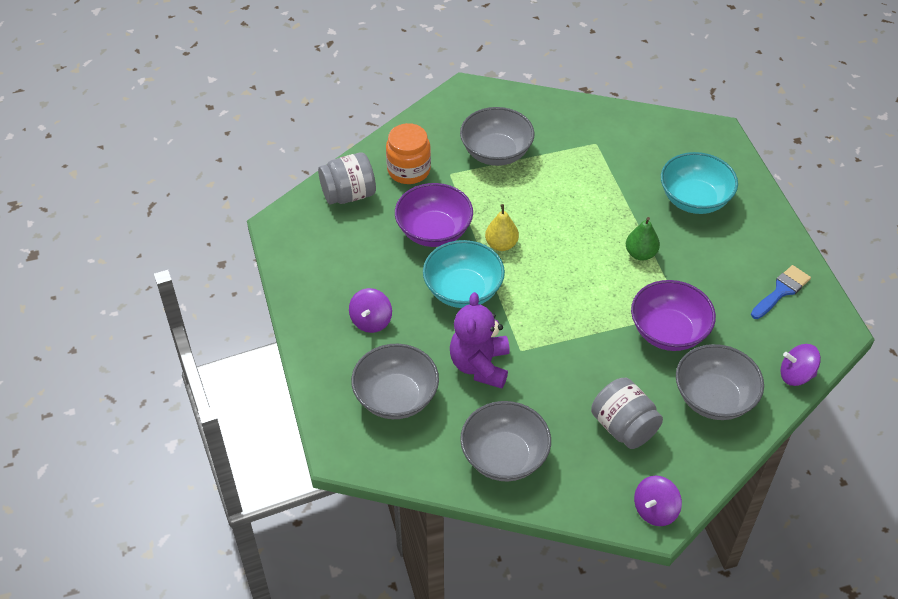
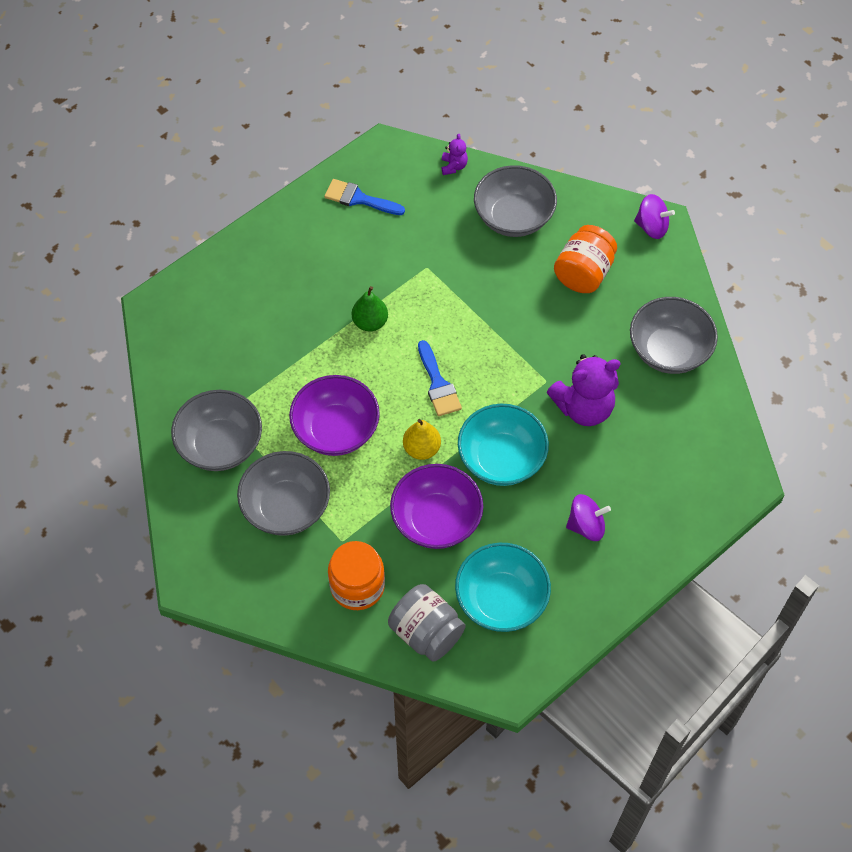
camera: 115 degrees left, 10 degrees up
grey bowl [351,344,439,419] -> grey bowl moved to [171,390,262,471]
grey jar [591,378,663,449] -> orange jar [554,225,617,293]
purple bowl [631,280,716,351] -> purple bowl moved to [289,375,380,456]
turquoise bowl [661,152,738,214] -> turquoise bowl moved to [455,543,551,632]
purple spinning top [781,344,821,386] -> purple teddy bear [442,134,468,175]
none -> blue brush [418,340,462,416]

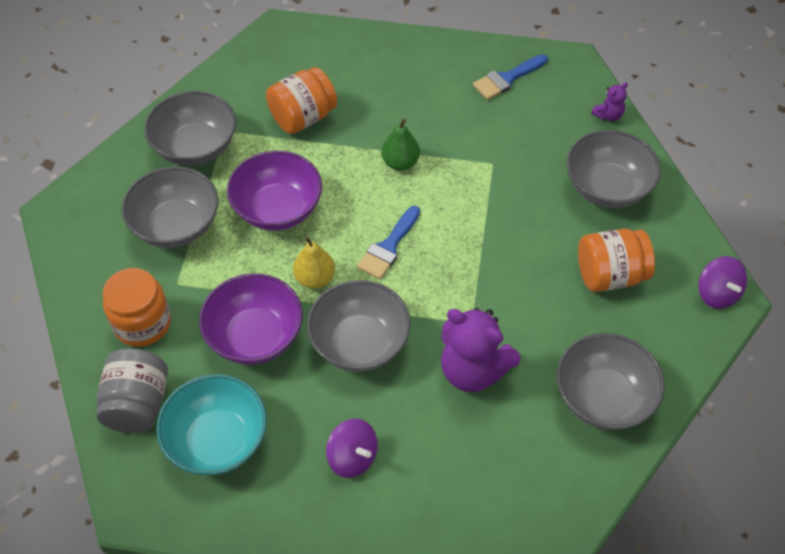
camera: 50 degrees right, 5 degrees down
blue brush [324,179,405,215] -> blue brush turned 105 degrees counterclockwise [473,54,548,100]
turquoise bowl [458,404,549,486] -> grey bowl [307,280,411,372]
none -> orange jar [266,67,337,134]

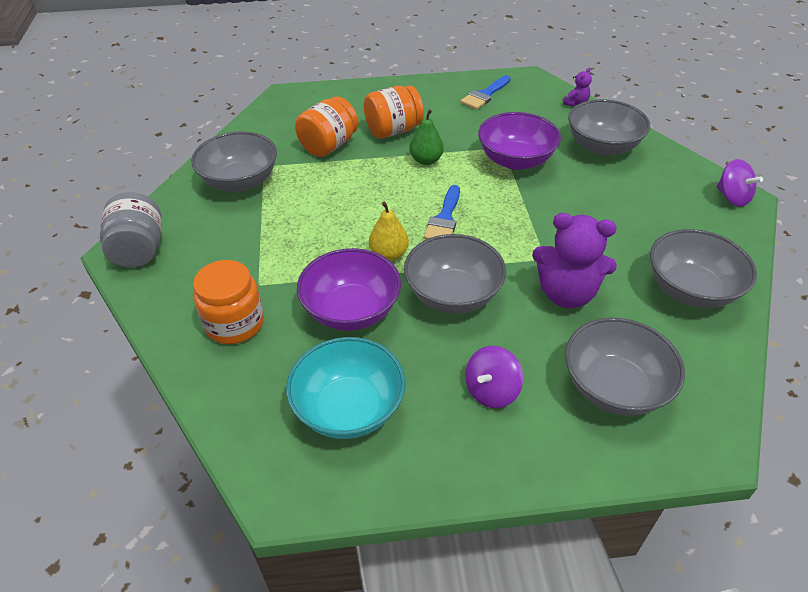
camera: 15 degrees left, 10 degrees down
grey jar [96,348,168,433] -> grey jar moved to [100,192,161,267]
grey bowl [122,166,218,248] -> grey bowl moved to [565,318,685,416]
purple bowl [227,151,322,231] -> purple bowl moved to [478,112,561,170]
purple spinning top [326,419,378,478] -> purple spinning top turned 105 degrees clockwise [465,346,523,408]
orange jar [578,229,655,292] -> orange jar moved to [364,85,424,139]

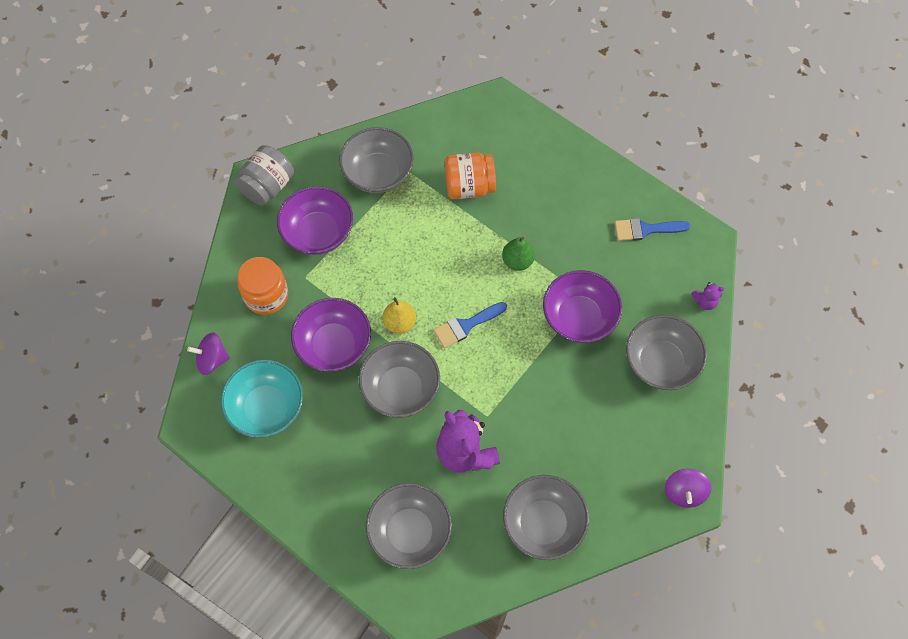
camera: 45 degrees right, 20 degrees up
orange jar [364,85,424,139] -> none
purple spinning top [465,346,523,408] -> purple spinning top moved to [187,332,230,375]
none -> purple bowl [277,186,353,255]

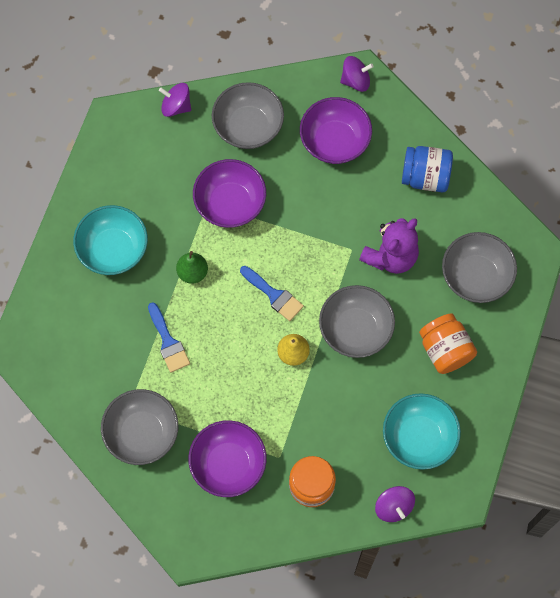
camera: 110 degrees left, 5 degrees up
grey jar [234,145,294,206] -> none
purple bowl [291,298,371,372] -> purple bowl moved to [300,97,372,164]
orange jar [445,153,496,199] -> orange jar moved to [419,314,477,374]
grey bowl [503,475,589,560] -> blue jar [402,146,453,192]
blue brush [615,218,690,241] -> blue brush moved to [148,302,190,373]
purple teddy bear [691,282,724,310] -> purple spinning top [159,83,191,117]
none -> turquoise bowl [73,205,148,275]

